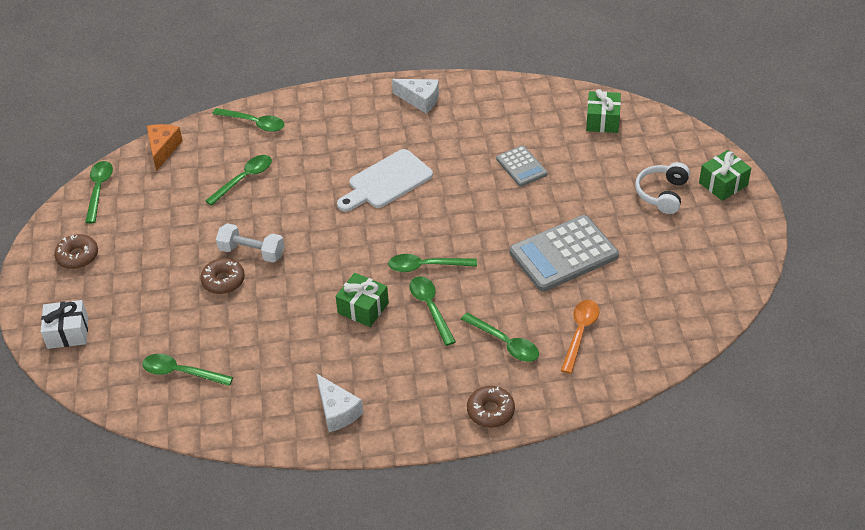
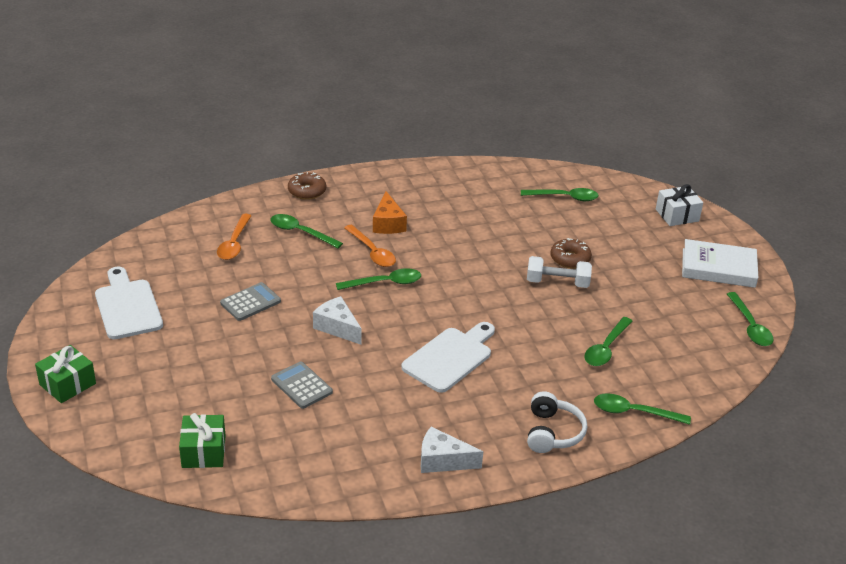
camera: 165 degrees right, 10 degrees down
brown donut [54,234,98,269] -> white book [682,239,759,288]
orange cheese [147,124,183,171] -> orange cheese moved to [373,191,407,234]
white cheese [316,373,363,432] -> white cheese moved to [313,296,362,345]
green gift [336,273,389,327] -> none
green spoon [409,276,456,346] -> orange spoon [344,225,396,267]
grey calculator [510,215,619,292] -> grey calculator [220,282,281,321], size x0.55
white headphones [635,162,690,214] -> white headphones moved to [527,391,587,453]
none -> white cutting board [95,266,163,339]

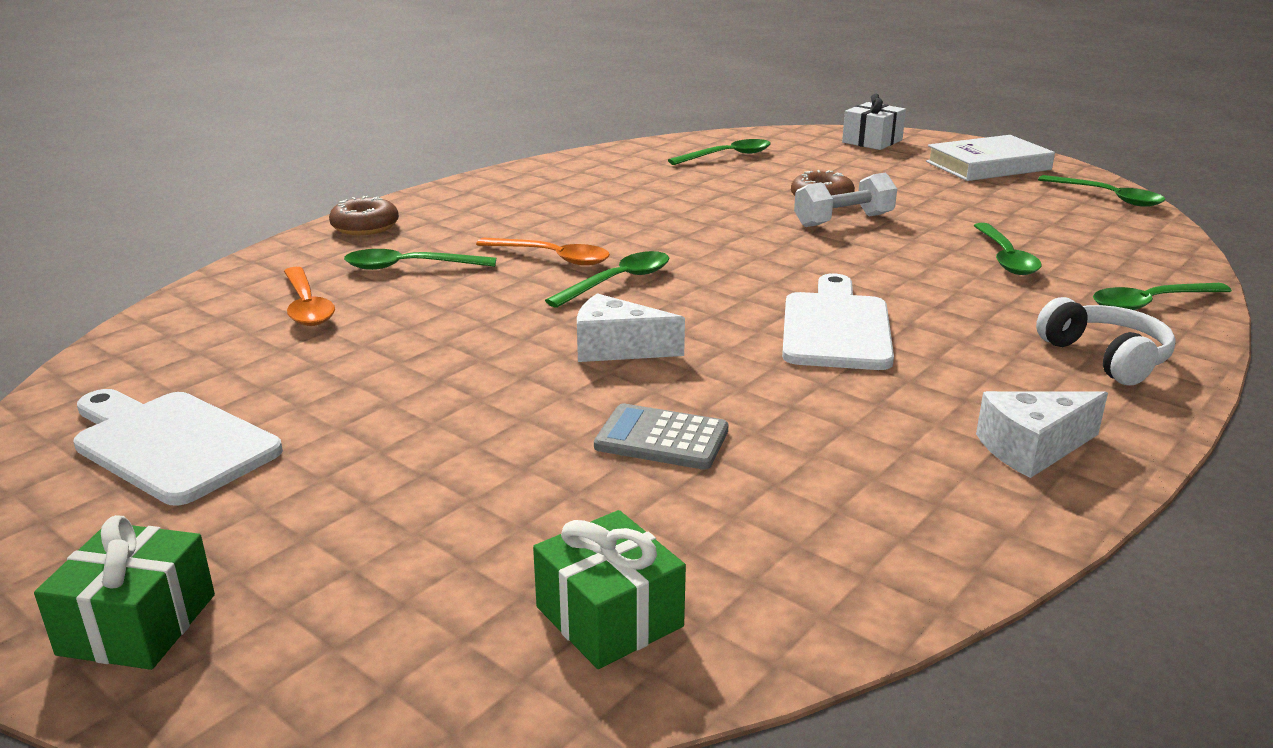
camera: 30 degrees left, 10 degrees down
grey calculator [220,282,281,321] -> none
orange cheese [373,191,407,234] -> none

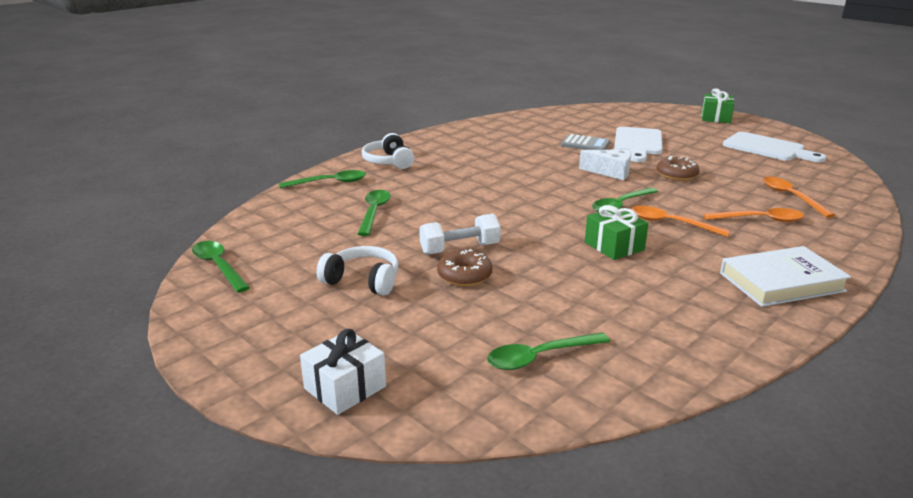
camera: 175 degrees left, 0 degrees up
brown donut [329,196,399,235] -> brown donut moved to [656,156,700,181]
green spoon [344,249,496,270] -> orange spoon [703,208,804,222]
green gift [533,510,686,669] -> green gift moved to [585,205,649,260]
white cutting board [782,274,894,370] -> white cutting board moved to [614,127,663,162]
white book [926,135,1055,181] -> white book moved to [720,246,851,307]
white cheese [976,391,1108,478] -> none
none -> white headphones [317,246,399,296]

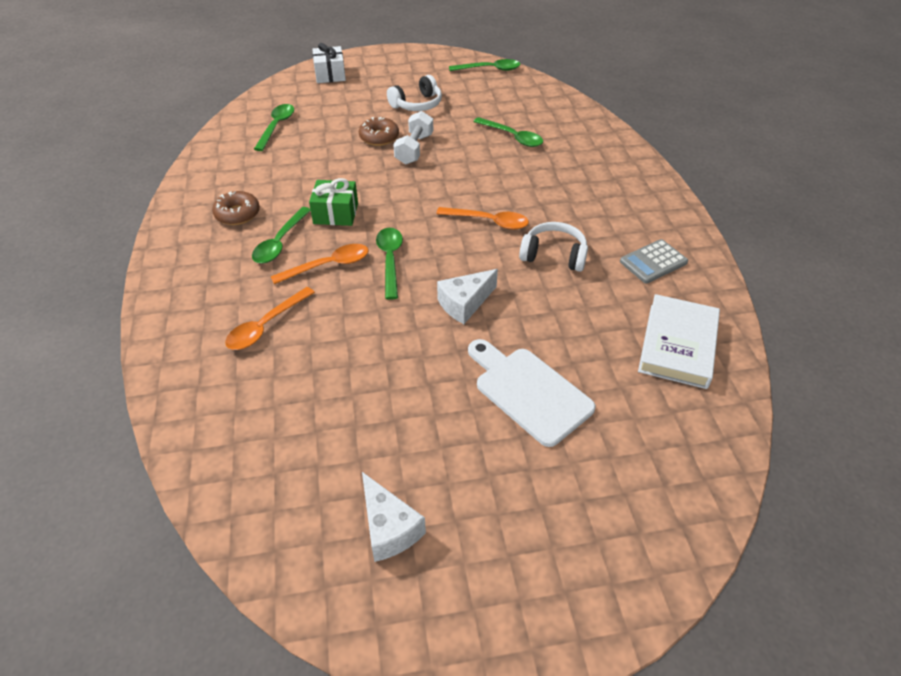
camera: 125 degrees right, 20 degrees up
green spoon [279,170,366,188] -> green spoon moved to [252,207,311,263]
white headphones [362,133,414,169] -> white headphones moved to [519,222,588,272]
grey calculator [561,134,610,150] -> grey calculator moved to [620,239,688,284]
brown donut [656,156,700,181] -> brown donut moved to [212,191,260,225]
green gift [702,88,734,123] -> none
white book [720,246,851,307] -> white book moved to [638,294,720,389]
white cutting board [723,132,826,162] -> white cheese [362,472,426,562]
orange spoon [763,177,835,218] -> orange spoon moved to [436,207,529,230]

